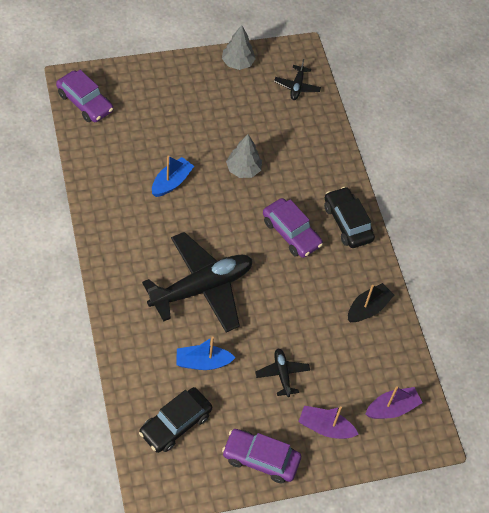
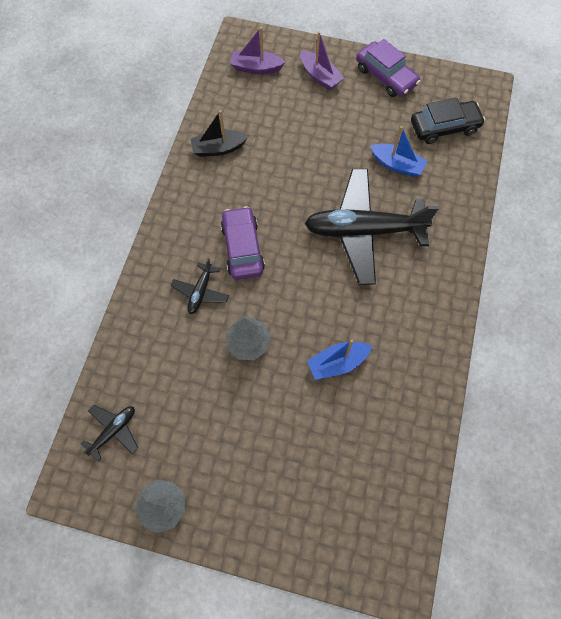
camera: 145 degrees left, 10 degrees up
purple car [56,70,113,122] -> none
black plane [255,349,310,397] -> black plane moved to [171,258,229,314]
black car [324,187,375,248] -> none

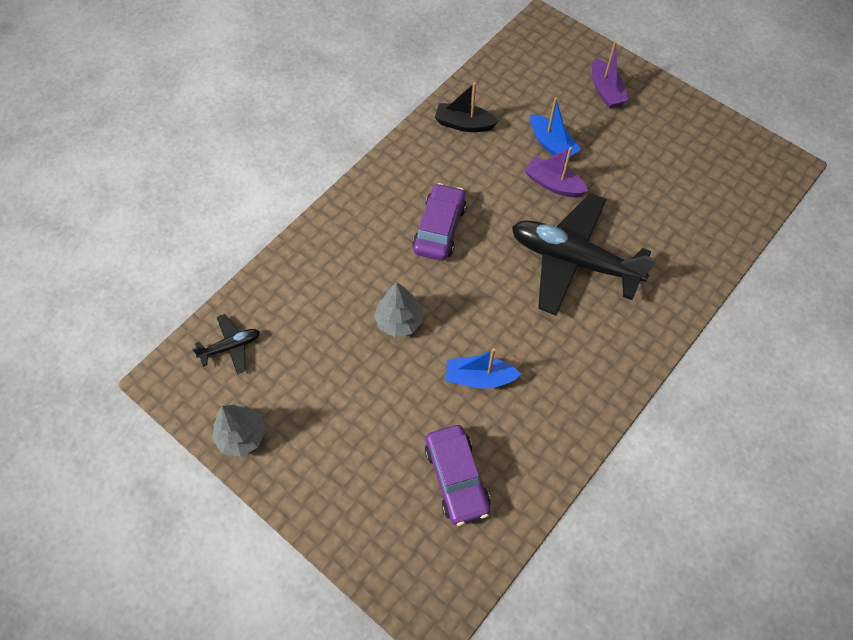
camera: 25 degrees right, 5 degrees down
black plane [171,258,229,314] -> none
purple boat [231,27,285,74] -> purple boat moved to [524,147,588,197]
purple car [356,39,420,97] -> purple car moved to [425,425,491,526]
blue boat [370,126,427,177] -> blue boat moved to [530,97,581,158]
black car [411,98,485,144] -> none

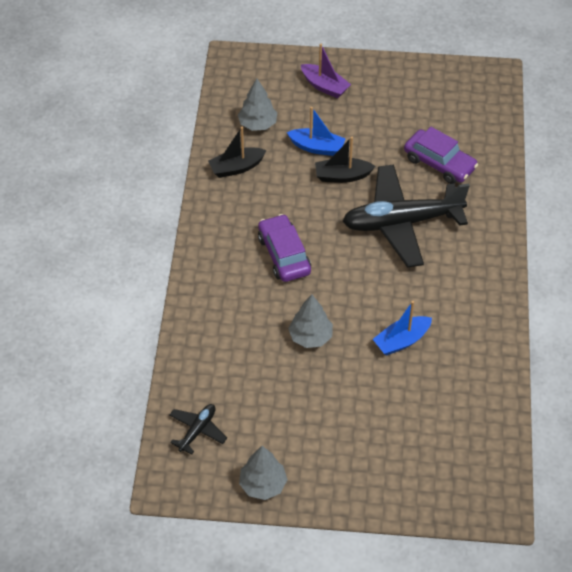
camera: 35 degrees left, 10 degrees down
purple car [425,425,491,526] -> purple car moved to [404,127,478,184]
purple boat [524,147,588,197] -> black boat [315,137,375,183]
none -> grey tree [238,78,277,131]

